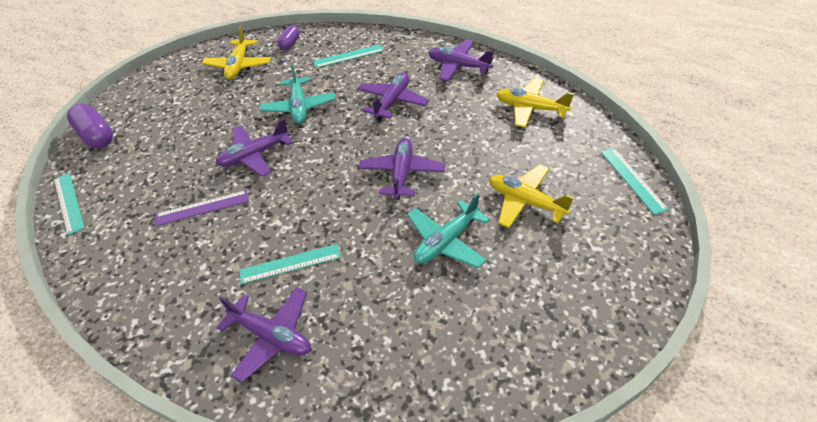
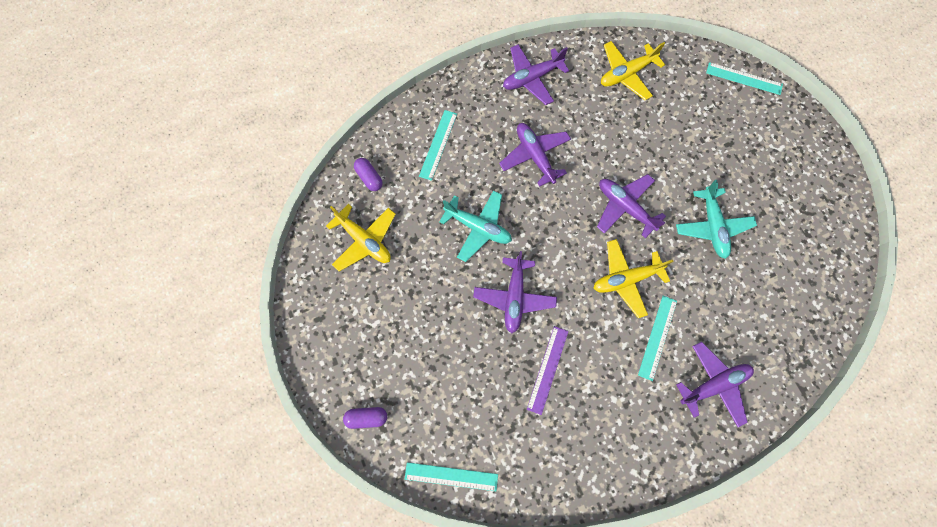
camera: 55 degrees left, 25 degrees up
purple capsule [67,104,113,148] -> purple capsule [343,407,387,429], size x0.61
yellow plane [489,164,574,228] -> yellow plane moved to [593,239,674,318]

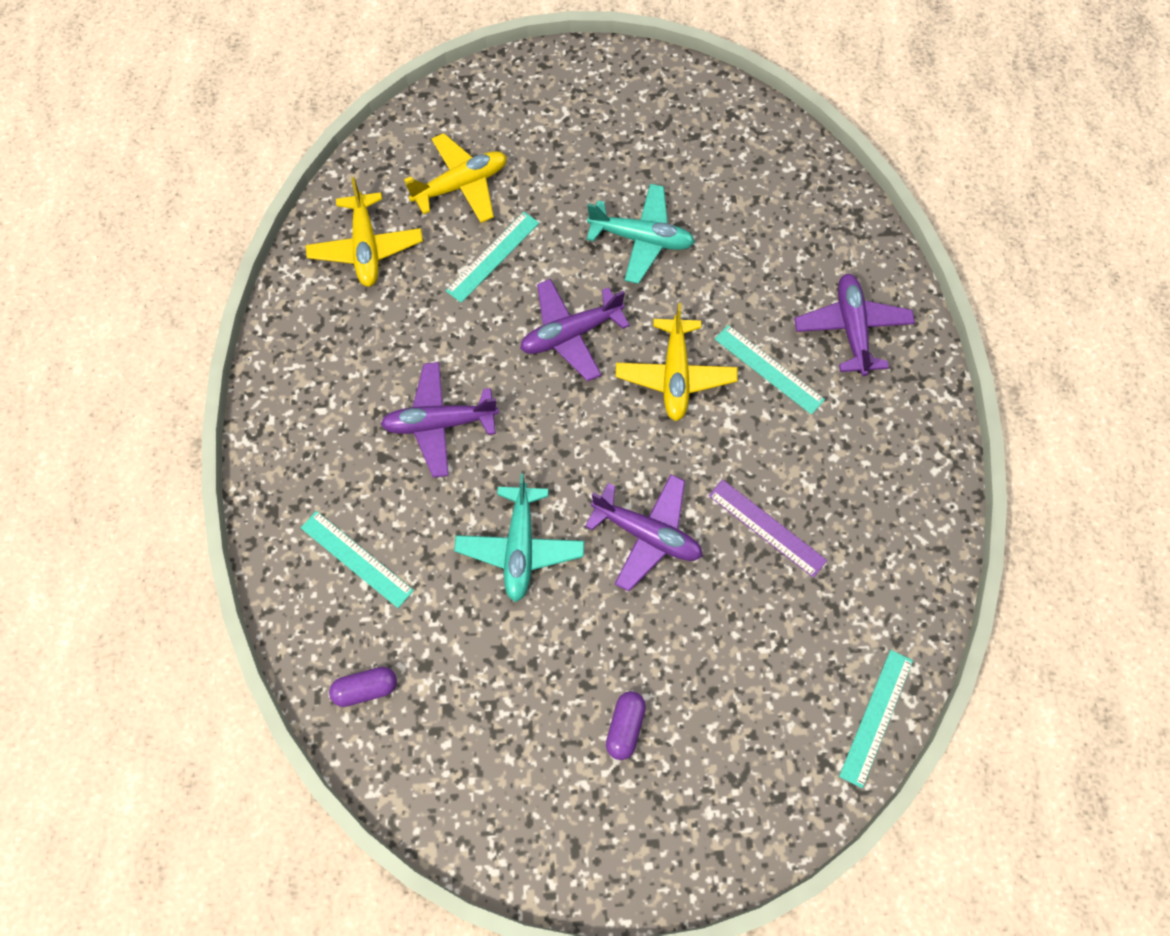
camera: 70 degrees left, 5 degrees down
yellow plane [326,204,396,272] -> yellow plane moved to [404,133,507,223]
purple capsule [343,407,387,429] -> purple capsule moved to [606,691,646,760]
turquoise plane [439,190,512,262] -> turquoise plane turned 135 degrees clockwise [454,474,584,602]
purple plane [503,44,569,105] -> none
turquoise ruler [706,62,783,95] -> turquoise ruler moved to [446,212,539,303]

